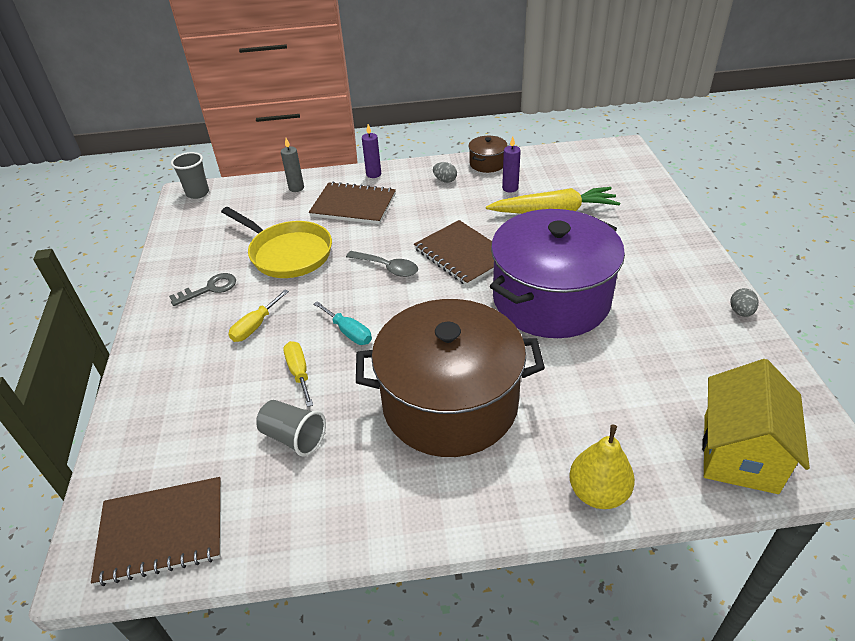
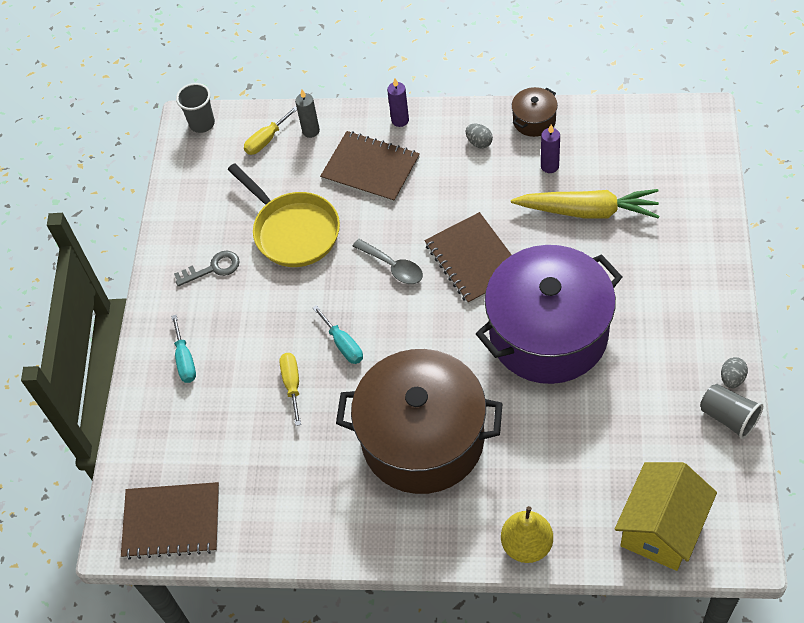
camera: 15 degrees right, 15 degrees up
yellow screwdriver [229,290,289,342] -> yellow screwdriver moved to [244,106,297,155]
grey cup [256,400,326,456] -> grey cup moved to [700,384,763,439]
none -> turquoise screwdriver [171,315,196,383]

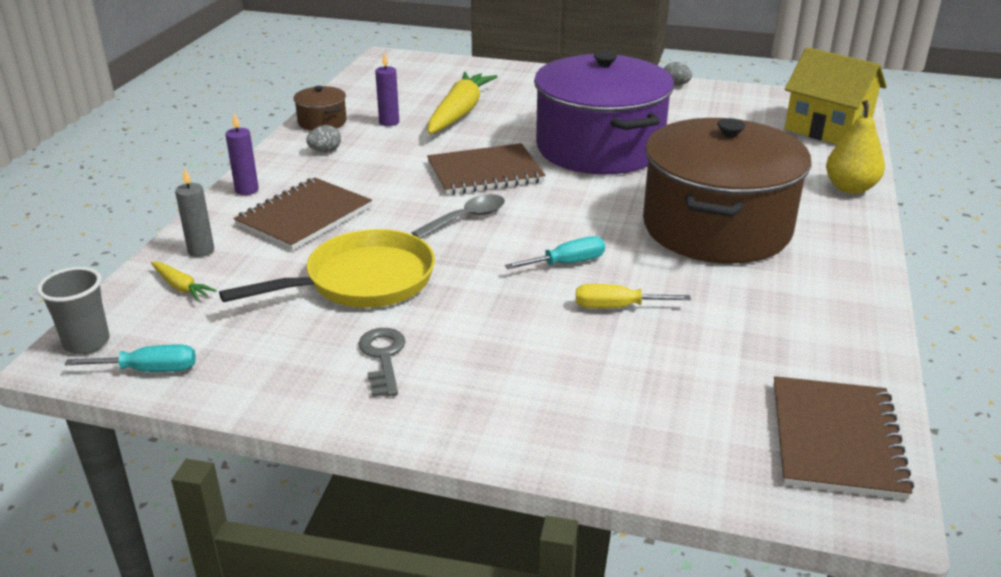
camera: 85 degrees left, 25 degrees down
turquoise screwdriver [171,315,196,383] -> turquoise screwdriver moved to [65,344,196,372]
yellow screwdriver [244,106,297,155] -> yellow carrot [151,262,217,301]
grey cup [700,384,763,439] -> none

